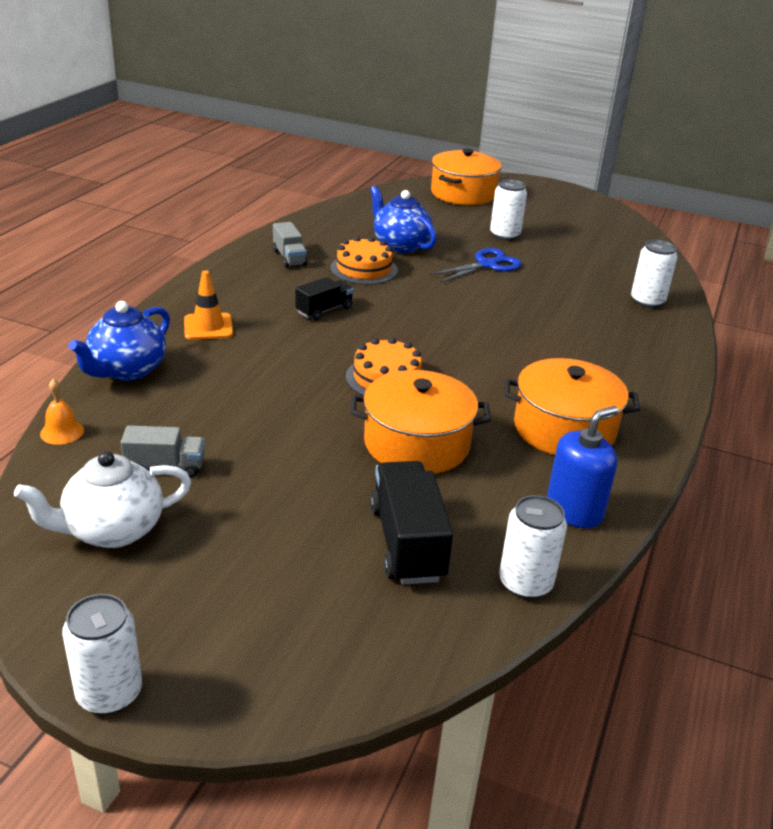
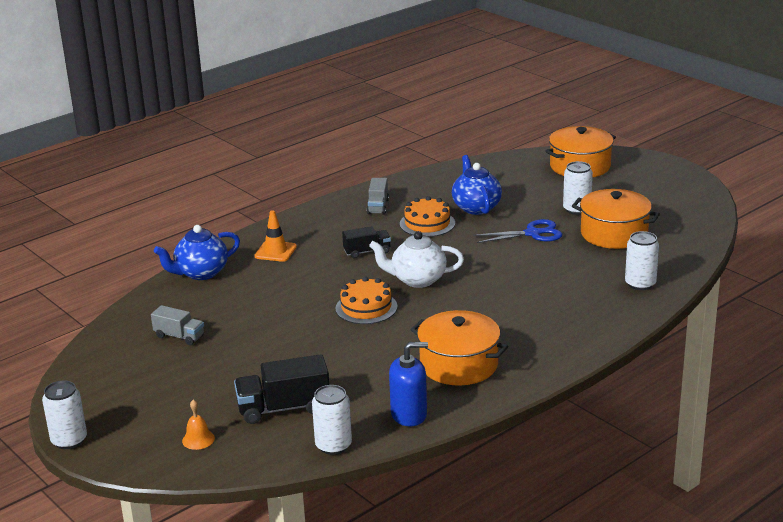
camera: 30 degrees right, 5 degrees down
white teapot [14,451,191,548] -> white teapot moved to [369,231,464,288]
orange bell [40,379,84,445] -> orange bell moved to [182,399,215,450]
orange pot [350,370,491,474] -> orange pot moved to [572,189,660,249]
black truck [370,461,453,585] -> black truck turned 120 degrees counterclockwise [234,354,329,424]

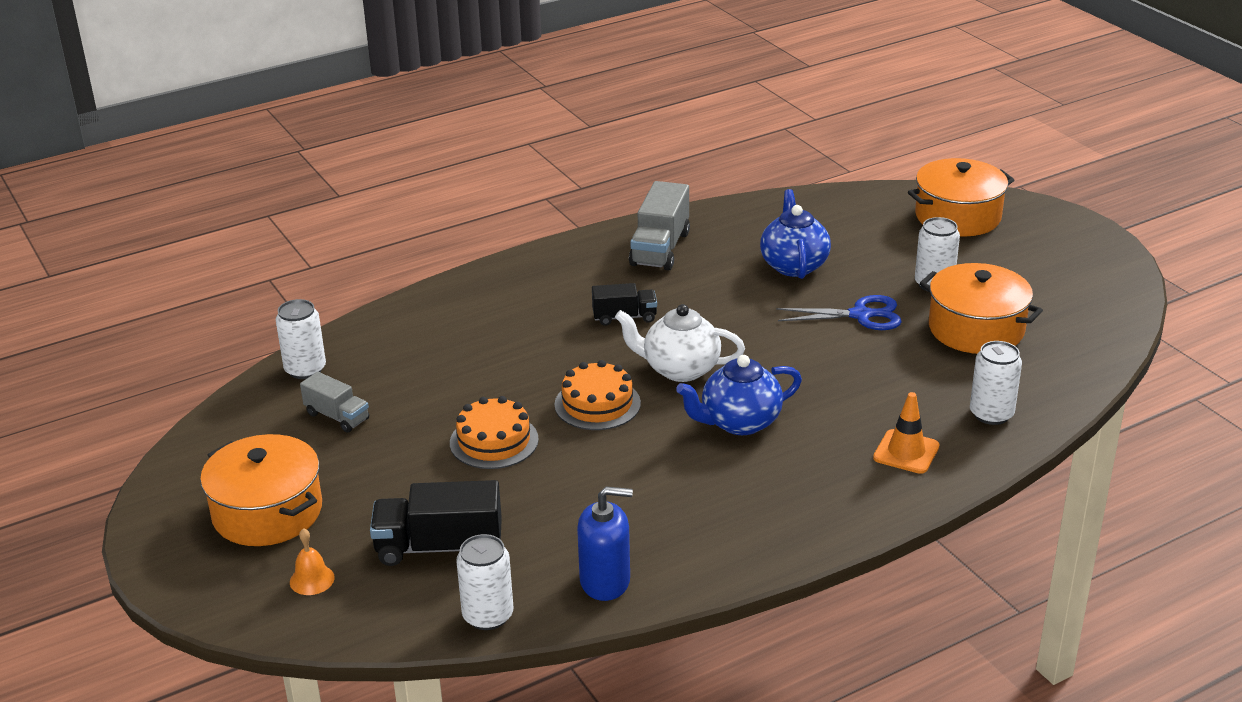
camera: 10 degrees right, 5 degrees up
white can [42,381,87,449] -> white can moved to [276,299,326,379]
blue teapot [154,225,240,280] -> blue teapot moved to [676,355,802,435]
orange traffic cone [254,210,297,262] -> orange traffic cone moved to [873,392,940,474]
grey truck [367,178,389,214] -> grey truck [629,181,690,271], size x1.65
orange cake [400,196,455,237] -> orange cake moved to [450,396,539,469]
orange pot [410,310,508,385] -> orange pot moved to [200,434,322,546]

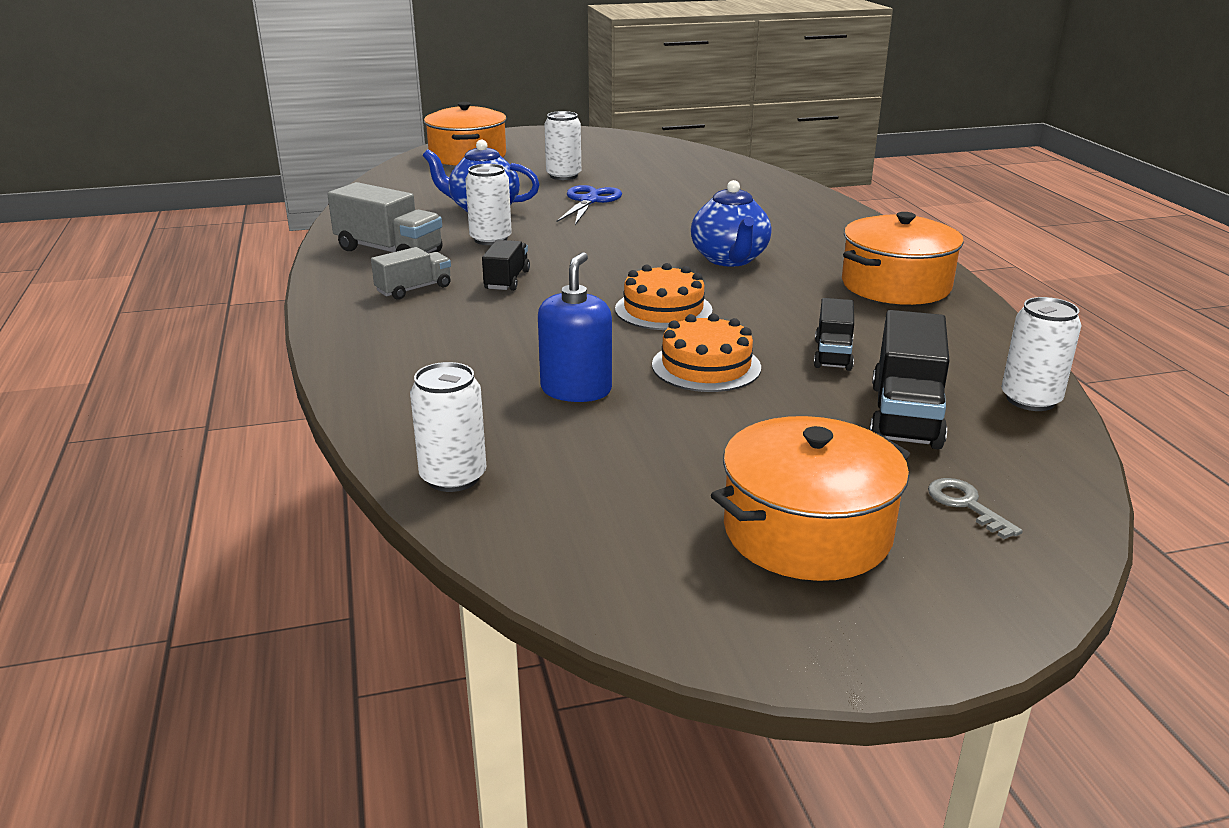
camera: 75 degrees left, 5 degrees down
orange bell [290,528,335,595] -> grey key [928,478,1023,539]
grey truck [300,372,369,433] -> grey truck moved to [371,247,451,300]
blue soap dispenser [577,487,633,601] -> blue soap dispenser moved to [538,252,612,402]
white teapot [615,304,745,382] -> none
orange traffic cone [873,392,940,474] -> none
orange pot [920,263,1043,354] -> orange pot moved to [842,212,964,305]
white can [970,341,1022,425] -> white can moved to [465,164,512,245]
none -> black truck [814,298,854,371]

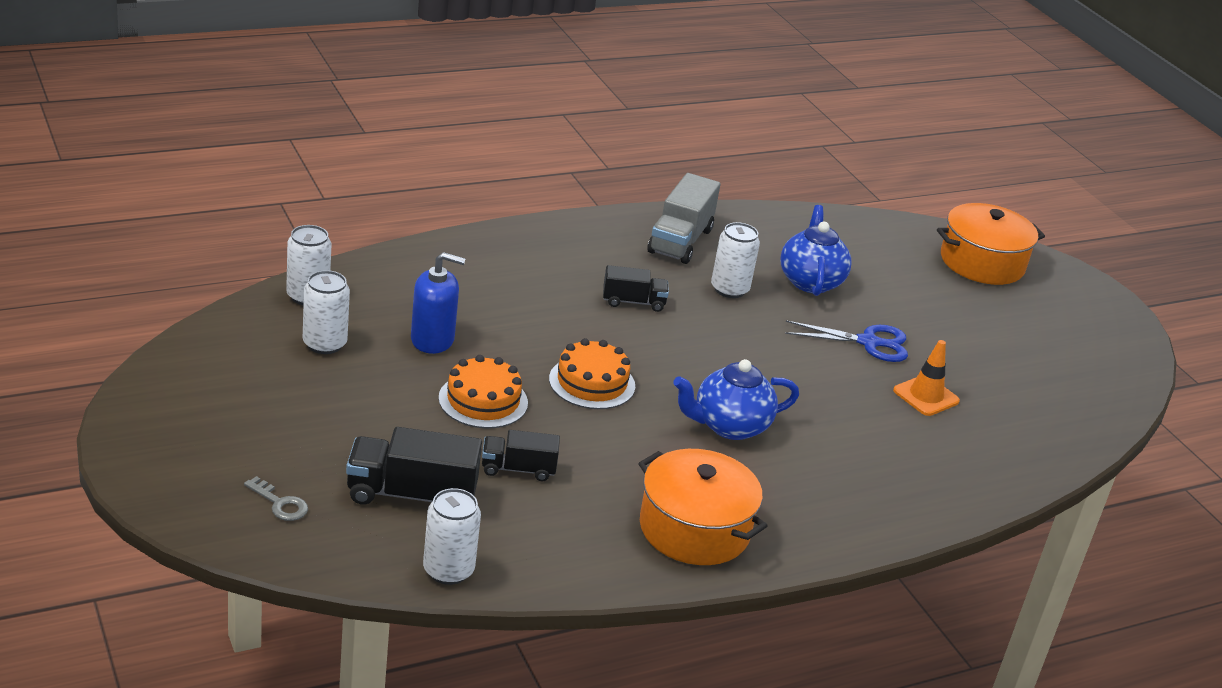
camera: 75 degrees right, 5 degrees up
grey truck [371,247,451,300] -> none
white can [544,111,581,180] -> white can moved to [303,270,350,354]
orange pot [711,416,910,581] -> none
grey key [928,478,1023,539] -> grey key turned 75 degrees clockwise [244,476,308,521]
none -> orange traffic cone [893,340,960,416]

